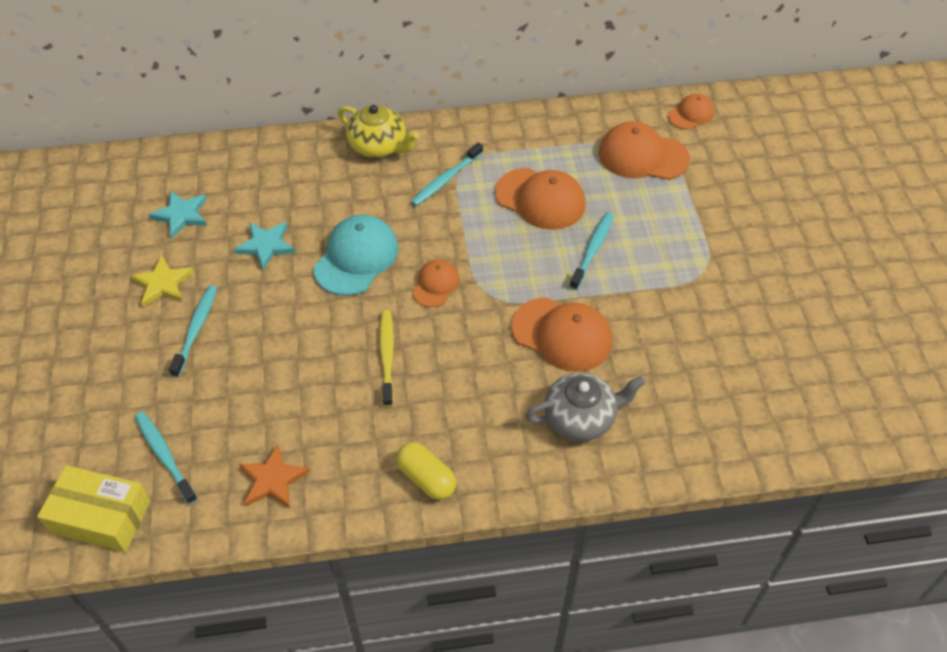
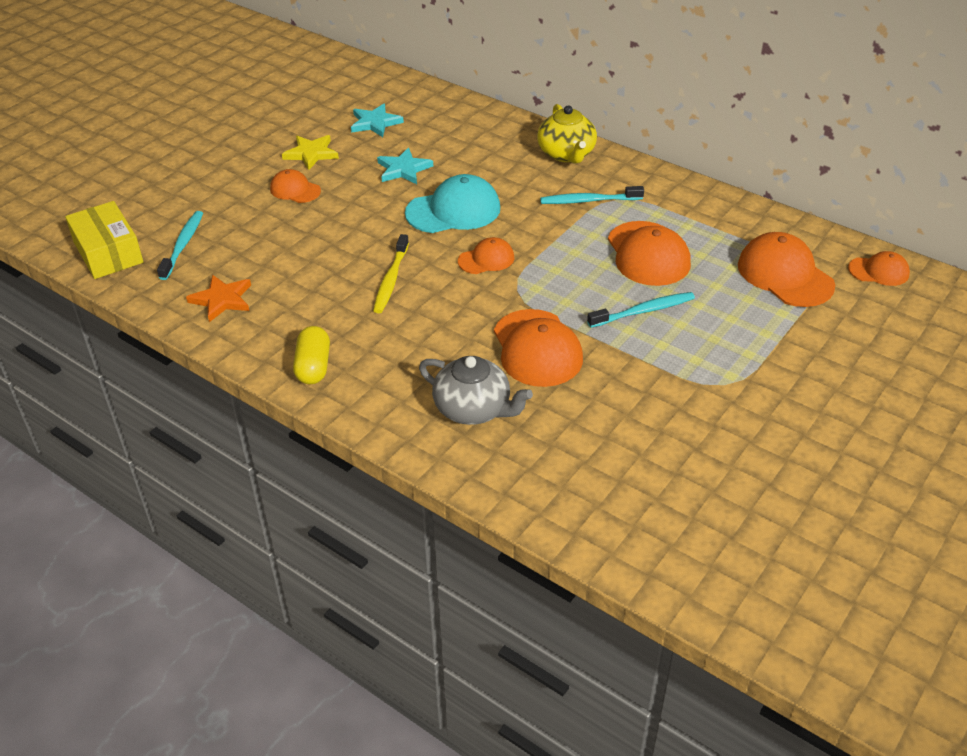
camera: 45 degrees right, 10 degrees down
turquoise toothbrush [168,285,217,378] -> orange cap [270,169,321,203]
yellow toothbrush [379,310,394,407] -> yellow toothbrush turned 150 degrees clockwise [373,234,409,313]

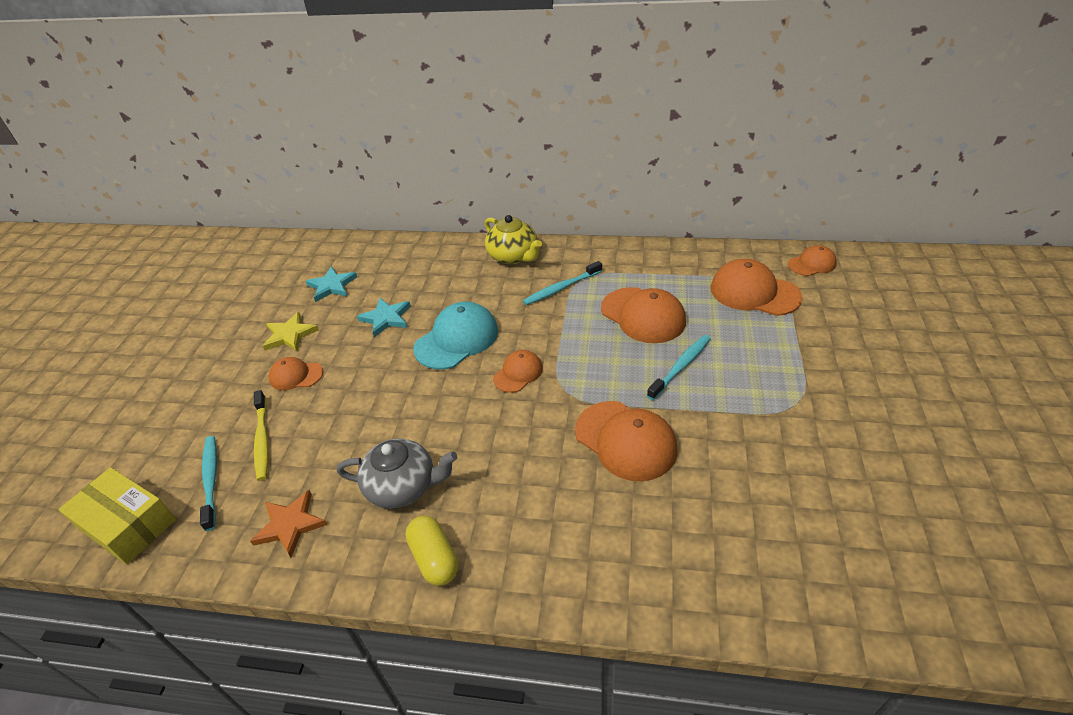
camera: 25 degrees left, 0 degrees up
yellow toothbrush [373,234,409,313] -> yellow toothbrush moved to [254,390,269,481]
grey teapot [419,356,533,425] -> grey teapot moved to [337,439,457,508]

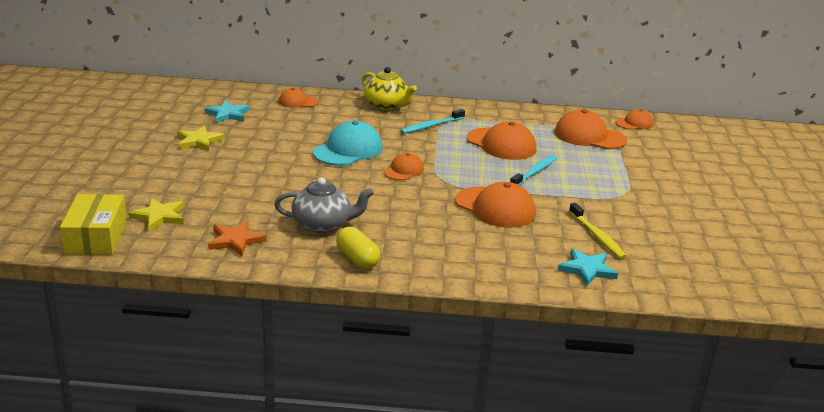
camera: 10 degrees left, 15 degrees down
yellow box [58,467,176,565] -> yellow box turned 60 degrees clockwise [60,194,127,255]
turquoise toothbrush [200,436,217,531] -> yellow star [128,198,184,231]
yellow toothbrush [254,390,269,481] -> yellow toothbrush moved to [569,203,627,259]
orange cap [269,357,323,390] -> orange cap moved to [279,88,319,108]
turquoise star [357,298,410,337] -> turquoise star moved to [558,249,618,286]

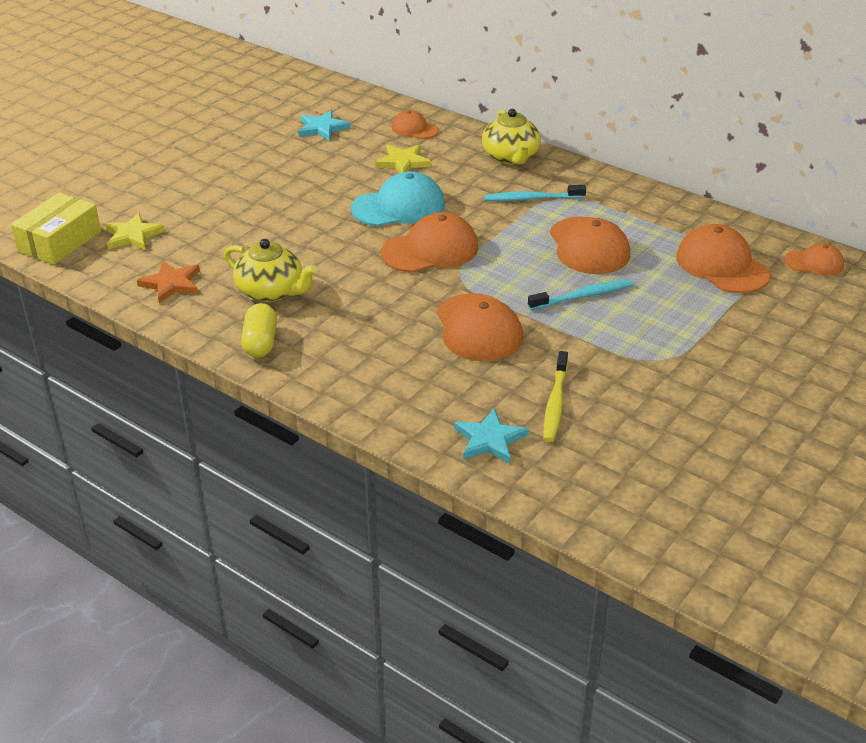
camera: 35 degrees right, 10 degrees up
yellow star [177,126,225,151] -> yellow star moved to [375,145,431,173]
grey teapot [274,178,374,233] -> yellow teapot [224,239,317,302]
orange cap [384,153,424,180] -> orange cap [381,212,478,273], size x1.75

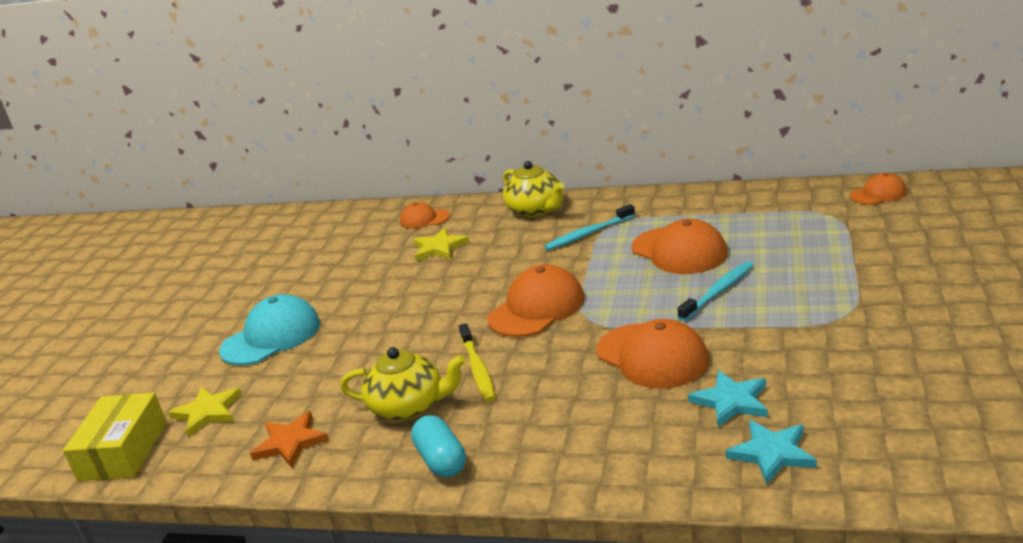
camera: 20 degrees left, 10 degrees down
yellow capsule [241,303,277,358] -> turquoise capsule [411,415,466,478]
turquoise star [298,110,351,141] -> turquoise star moved to [688,370,768,427]
turquoise cap [351,171,445,226] -> turquoise cap moved to [219,294,320,366]
yellow toothbrush [543,351,568,442] -> yellow toothbrush moved to [459,323,496,402]
orange cap [676,224,771,293] -> none

